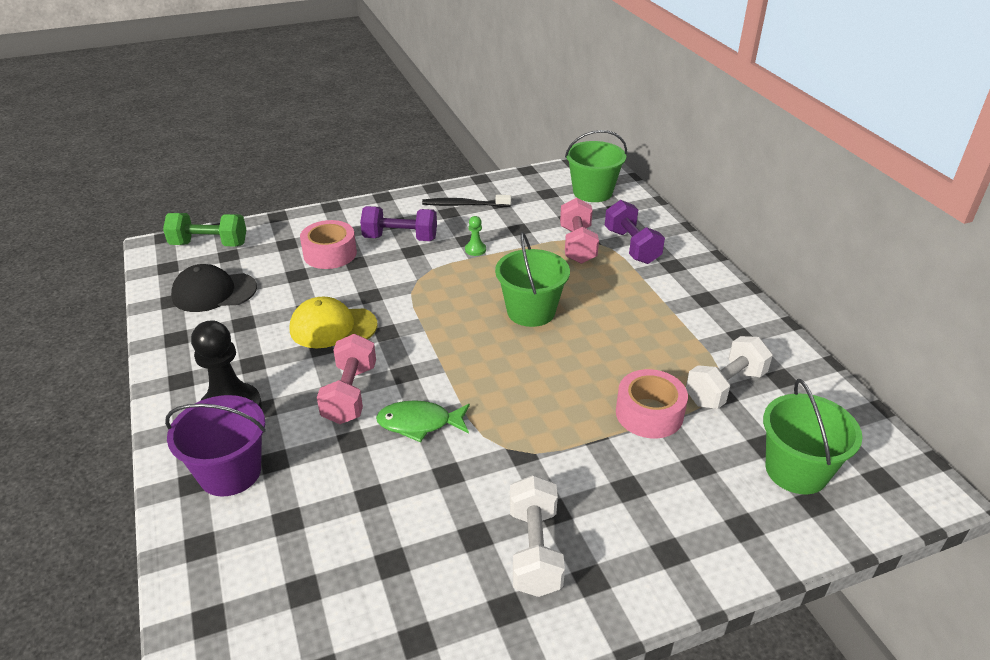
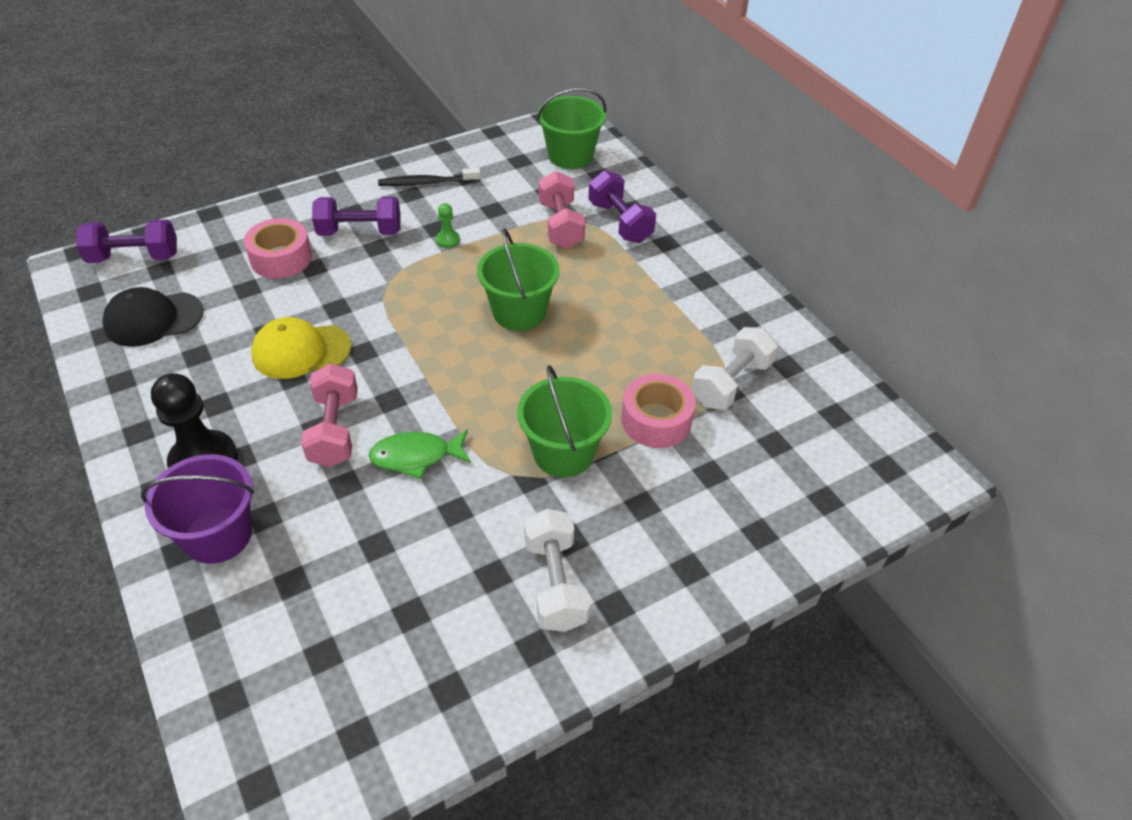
camera: 10 degrees left, 10 degrees up
green dumbbell [163,213,246,246] -> purple dumbbell [76,219,177,263]
green bucket [763,379,862,495] -> green bucket moved to [517,365,612,477]

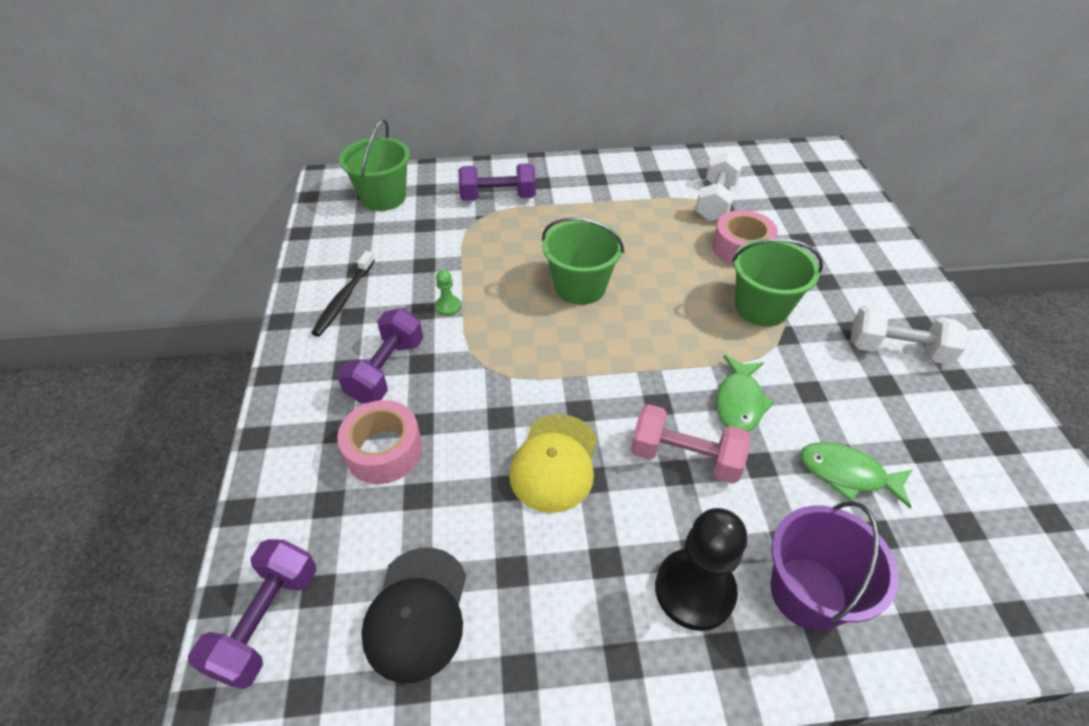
camera: 65 degrees left, 0 degrees up
pink dumbbell [539,171,585,248] -> none
white dumbbell [692,327,778,410] -> white dumbbell turned 45 degrees clockwise [695,152,743,221]
none -> green fish [800,442,913,508]

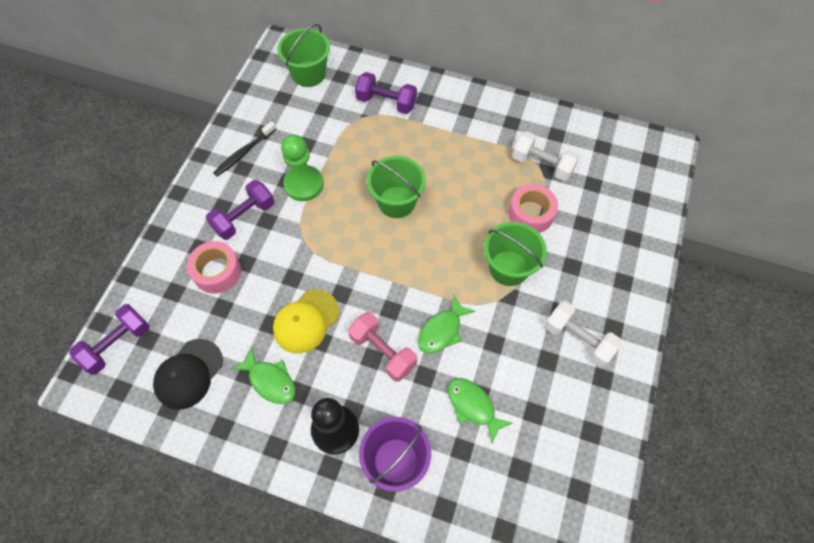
camera: 25 degrees right, 15 degrees up
green pawn [435,270,461,316] -> green pawn [281,135,324,201], size x2.21
white dumbbell [695,152,743,221] -> white dumbbell turned 75 degrees clockwise [512,131,580,181]
none -> green fish [232,347,295,404]

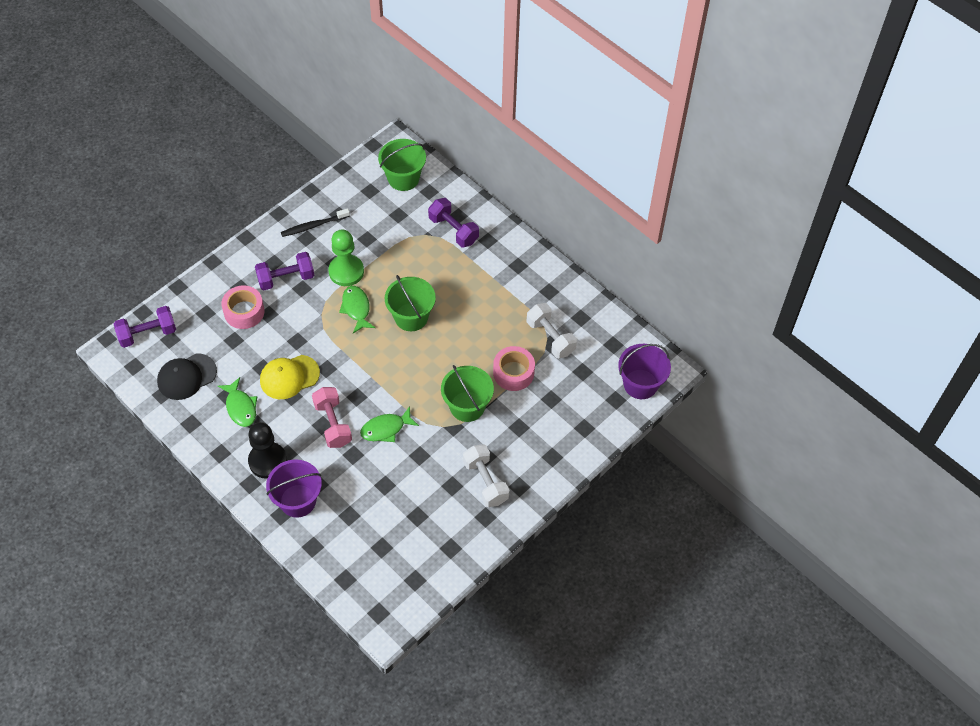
camera: 25 degrees right, 5 degrees down
green fish [448,378,512,443] -> green fish moved to [339,286,375,333]
none -> purple bucket [618,344,671,399]

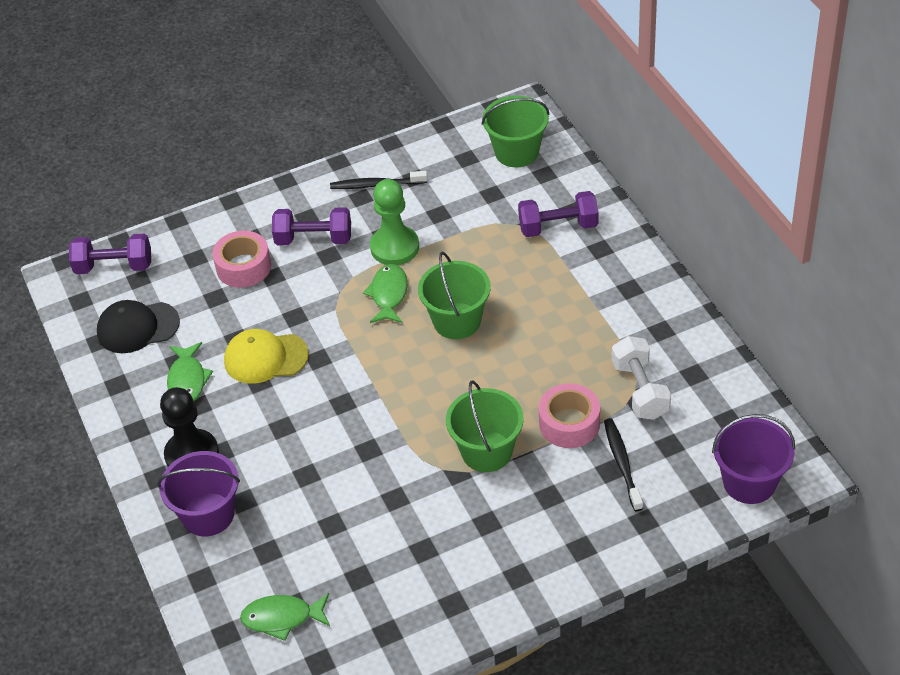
camera: 25 degrees right, 10 degrees down
pink dumbbell [312,387,352,448] -> none
green fish [360,406,419,442] -> green fish moved to [240,593,330,641]
purple dumbbell [428,198,479,247] -> purple dumbbell turned 75 degrees counterclockwise [518,191,599,237]
white dumbbell [463,444,509,507] -> none
none -> black toothbrush [604,418,643,511]

